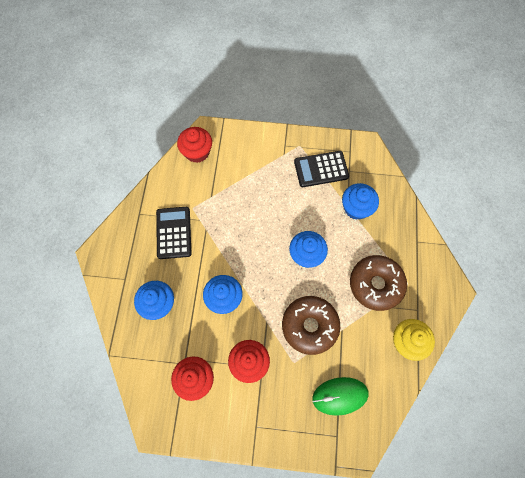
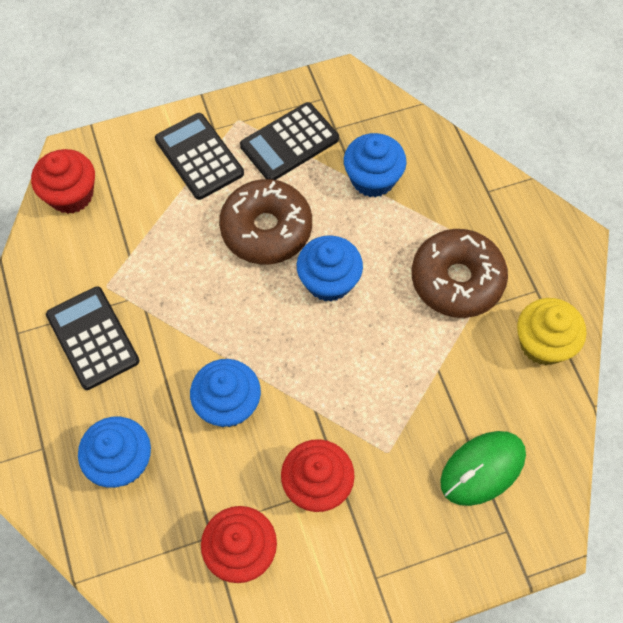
camera: 25 degrees left, 5 degrees down
brown donut [282,296,340,355] -> brown donut moved to [219,179,312,264]
none -> black calculator [155,113,244,200]

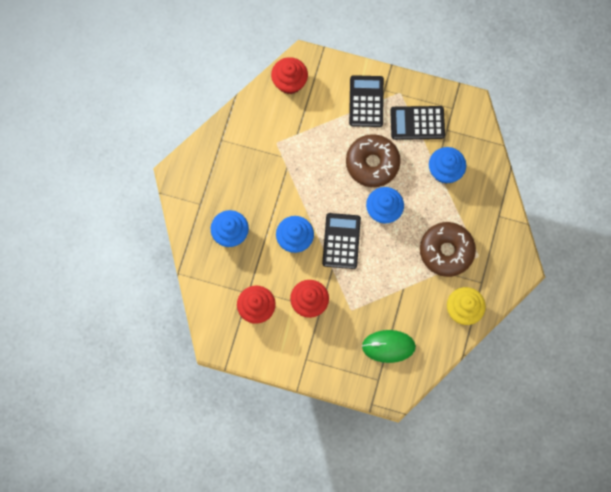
camera: 35 degrees right, 10 degrees up
black calculator [46,286,140,390] -> black calculator moved to [322,213,361,269]

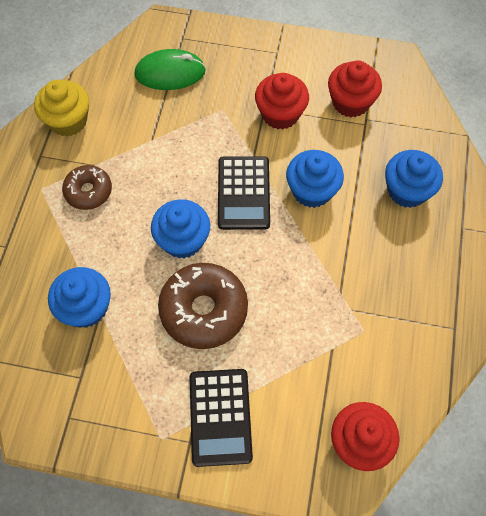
camera: 175 degrees right, 10 degrees down
black calculator [390,106,445,140] -> none
brown donut [420,222,476,277] -> brown donut [62,165,112,210], size x0.60

